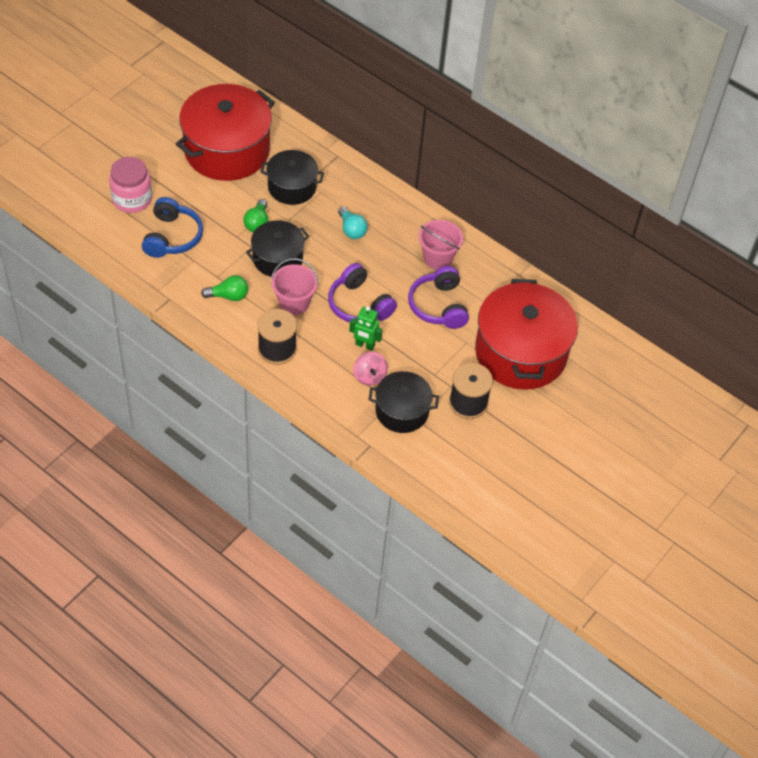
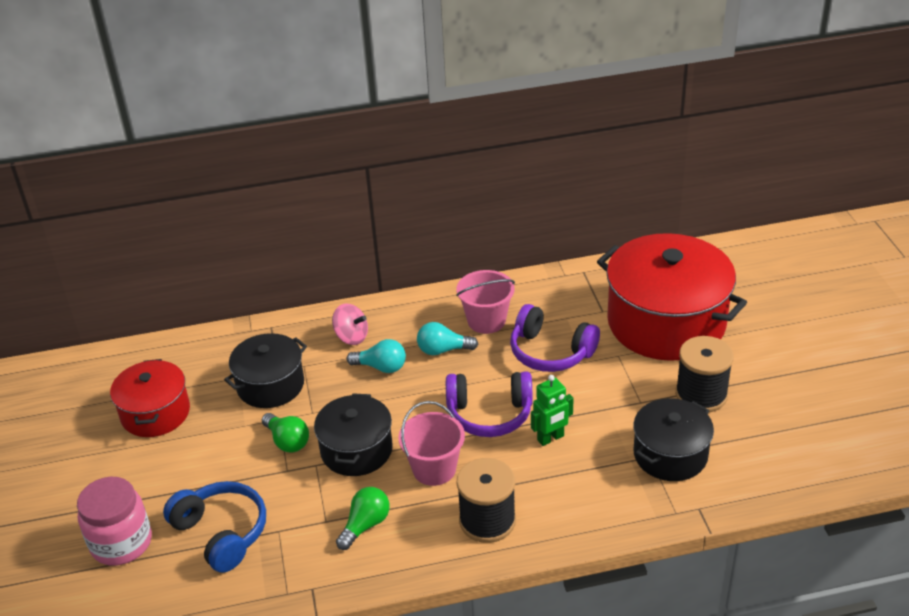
camera: 45 degrees left, 15 degrees down
red pot [176,84,275,181] -> red pot [110,359,190,437], size x0.56
pink spinning top [353,352,388,385] -> pink spinning top moved to [332,303,368,345]
none -> turquoise light bulb [417,322,478,355]

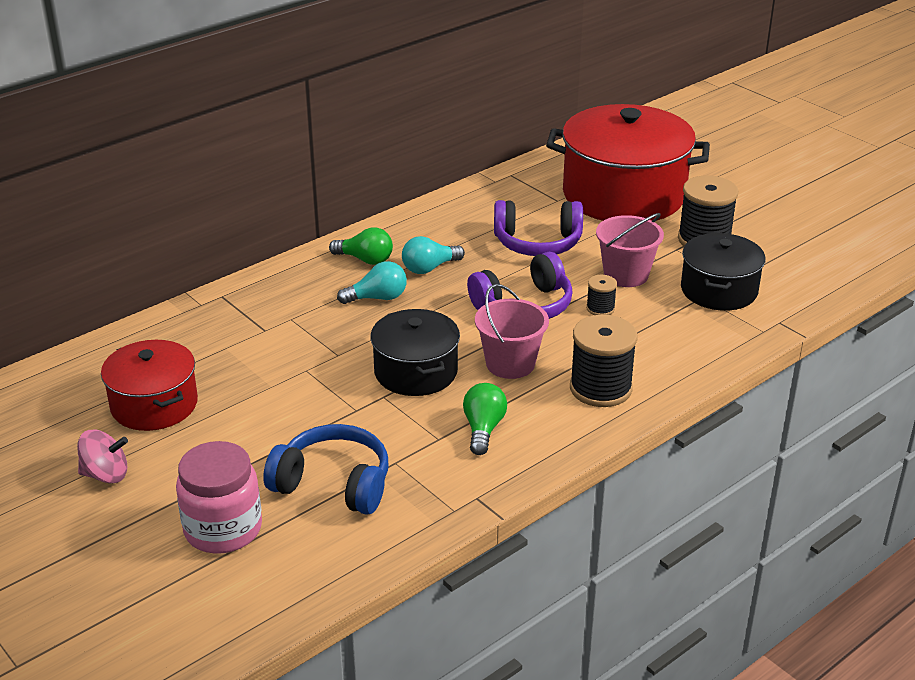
camera: 30 degrees left, 5 degrees down
black pot [224,333,307,408] -> none
green light bulb [262,413,309,452] -> green light bulb moved to [329,227,393,265]
pink spinning top [332,303,368,345] -> pink spinning top moved to [77,429,128,484]
pink bucket [456,270,515,334] -> pink bucket moved to [596,213,664,287]
green robot [531,375,574,446] -> black spool [586,275,617,315]

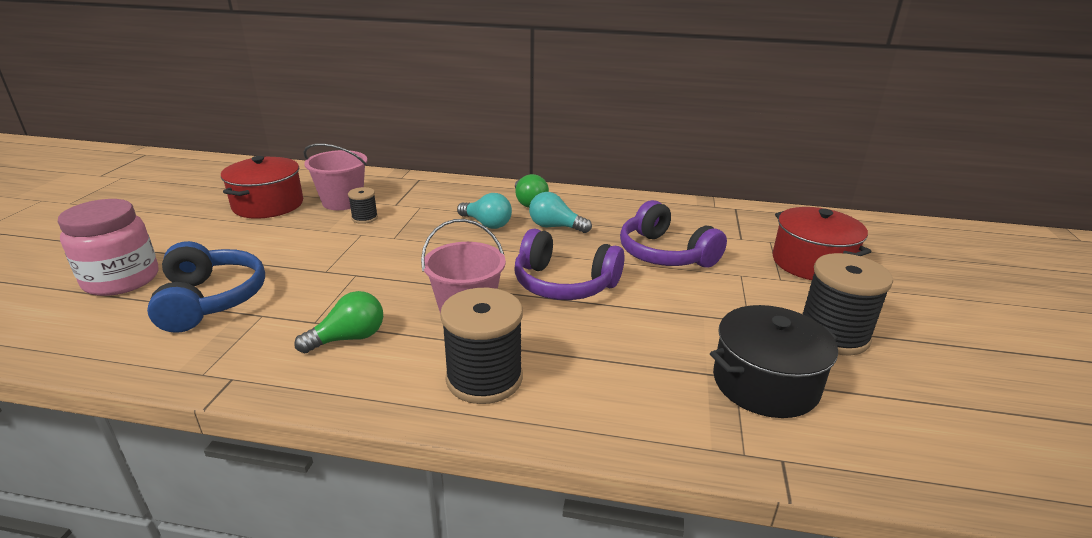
camera: 50 degrees right, 5 degrees down
pink spinning top [77,429,128,484] -> none
black pot [370,309,460,396] -> none
red pot [546,104,710,221] -> red pot [772,207,871,280], size x0.56
black spool [586,275,617,315] -> black spool moved to [348,187,378,224]
pink bucket [596,213,664,287] -> pink bucket moved to [304,143,368,210]

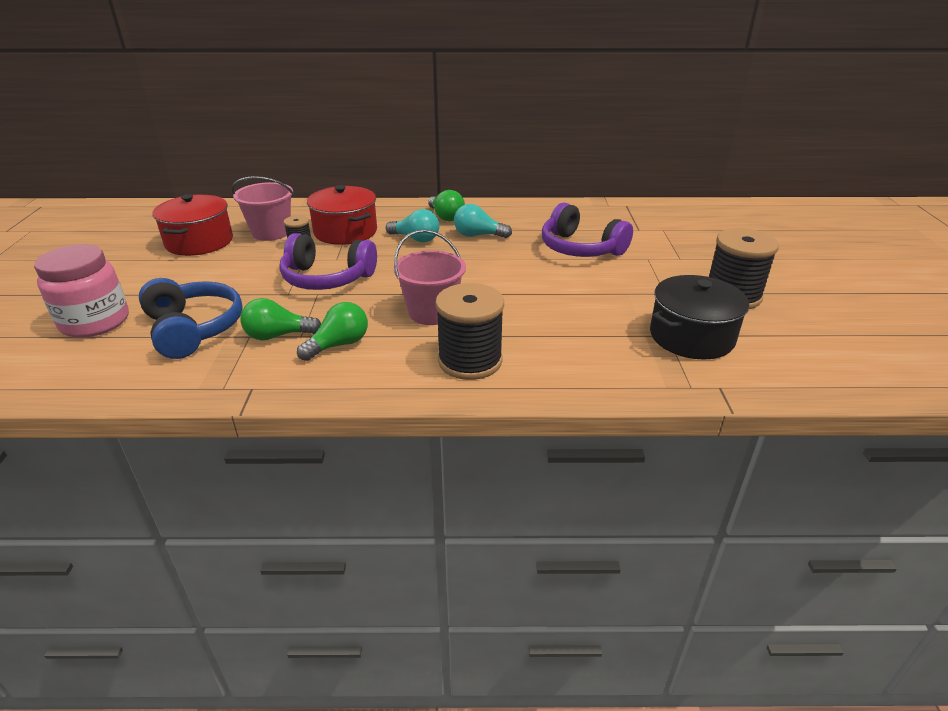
camera: 10 degrees left, 5 degrees up
purple headphones [514,229,625,300] -> purple headphones moved to [279,233,377,290]
red pot [772,207,871,280] -> red pot moved to [307,185,377,245]
none -> green light bulb [240,298,321,340]

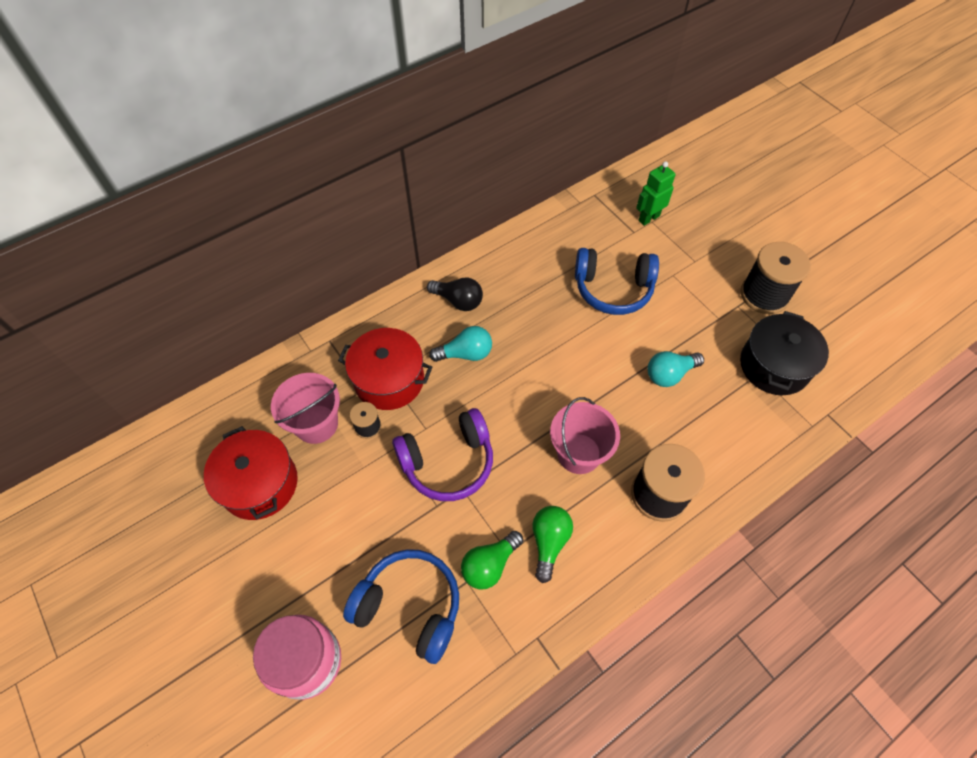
camera: 35 degrees left, 25 degrees up
green light bulb [428,190,465,221] -> black light bulb [427,277,483,311]
turquoise light bulb [454,204,512,238] -> turquoise light bulb moved to [648,351,704,387]
purple headphones [542,203,633,257] -> blue headphones [575,248,659,315]
none -> green robot [636,161,675,226]

